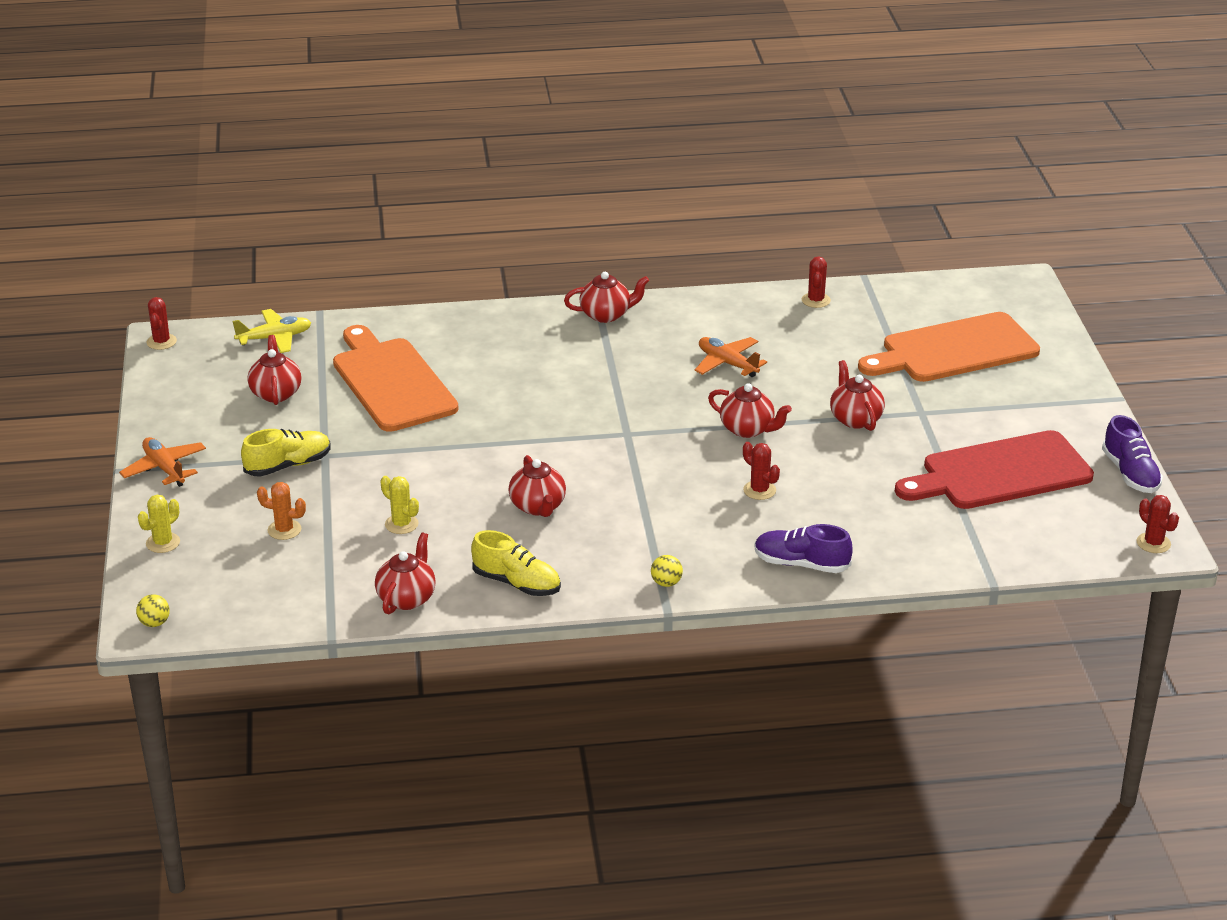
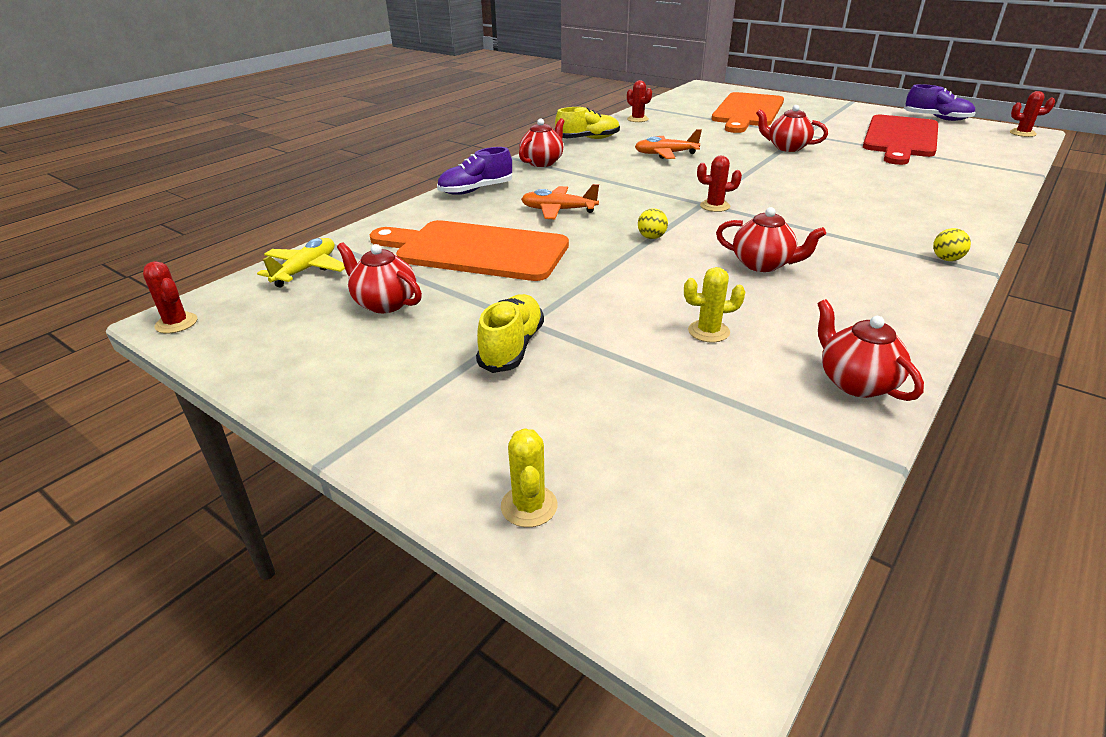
camera: 45 degrees left, 0 degrees up
orange plane [119,437,206,487] -> orange plane moved to [521,184,599,219]
yellow ball [136,594,170,627] -> yellow ball moved to [638,208,668,239]
orange cactus [257,482,306,540] -> none
yellow shoe [471,530,561,596] -> yellow shoe moved to [555,107,620,139]
red teapot [708,383,792,438] -> none
red cactus [743,442,780,500] -> red cactus moved to [697,156,742,212]
purple shoe [754,524,853,573] -> purple shoe moved to [437,147,512,195]

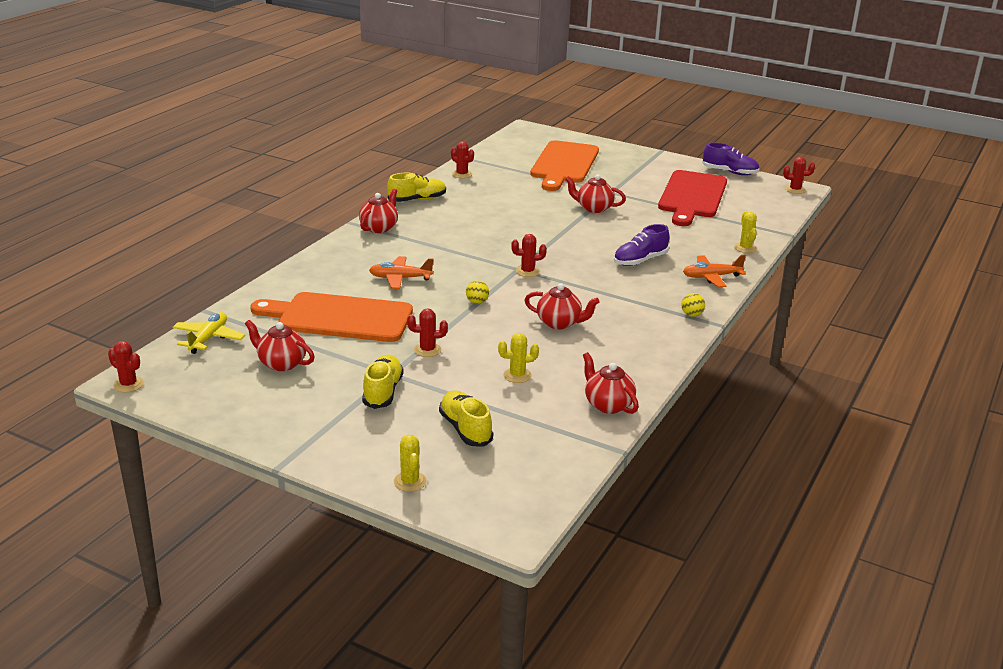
camera: 10 degrees left, 5 degrees down
purple shoe [437,147,512,195] -> purple shoe moved to [614,224,670,266]
orange plane [635,129,702,159] -> orange plane moved to [683,255,746,287]
none -> red cactus [407,308,448,357]
none -> yellow shoe [439,390,493,447]
none -> yellow cactus [734,211,757,253]

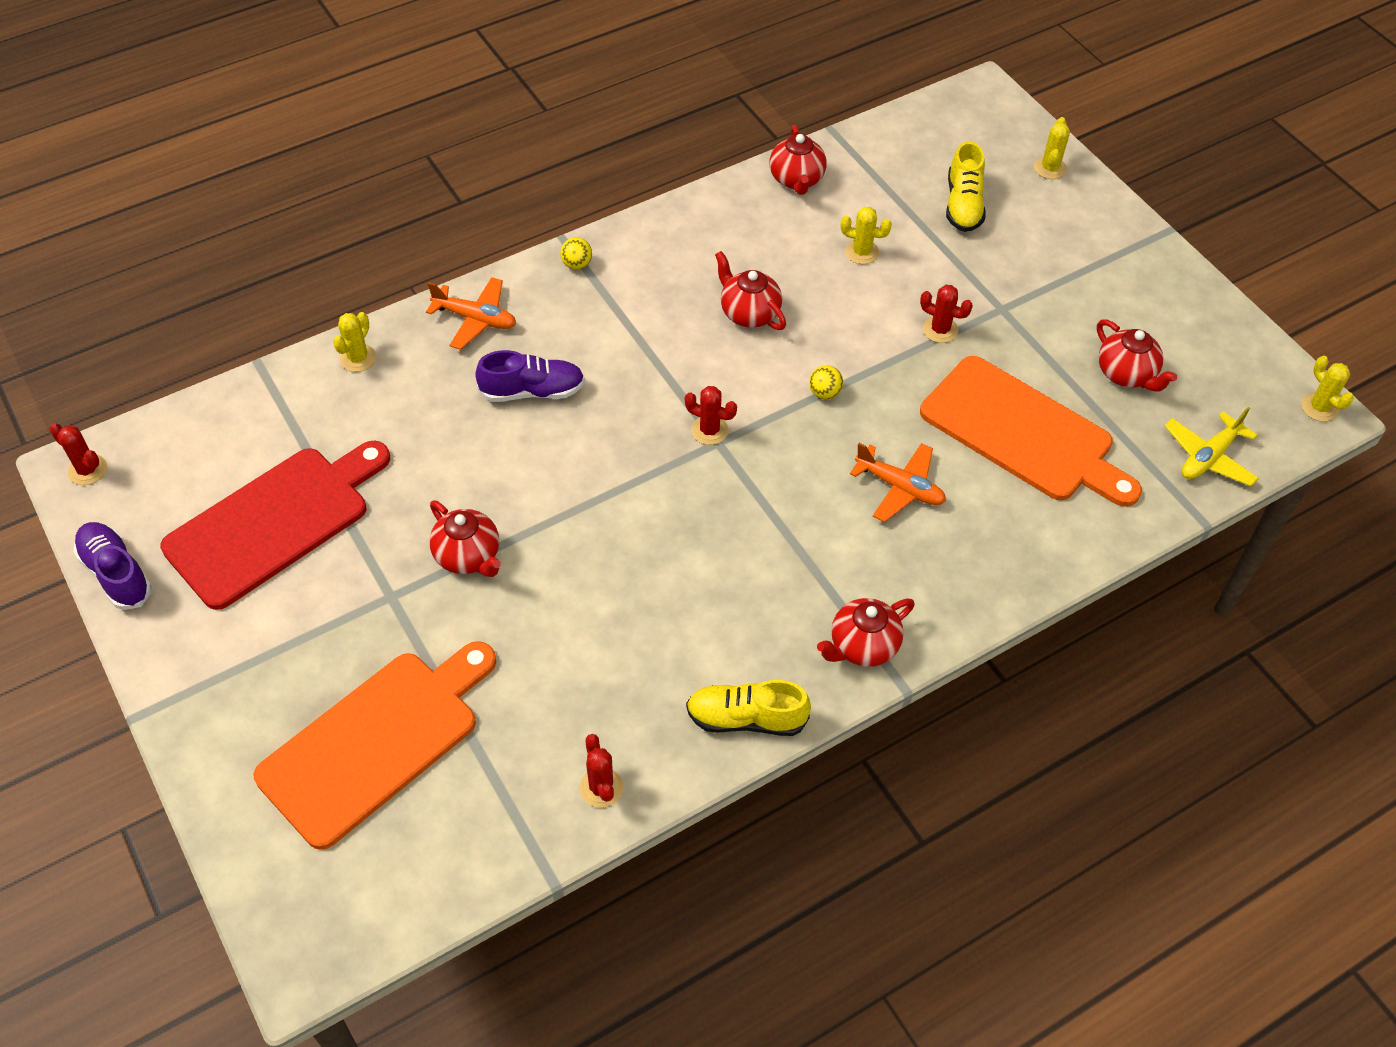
camera: 150 degrees left, 25 degrees up
red cactus [108,341,144,392] -> yellow cactus [1301,356,1354,422]
yellow shoe [362,355,404,409] -> none

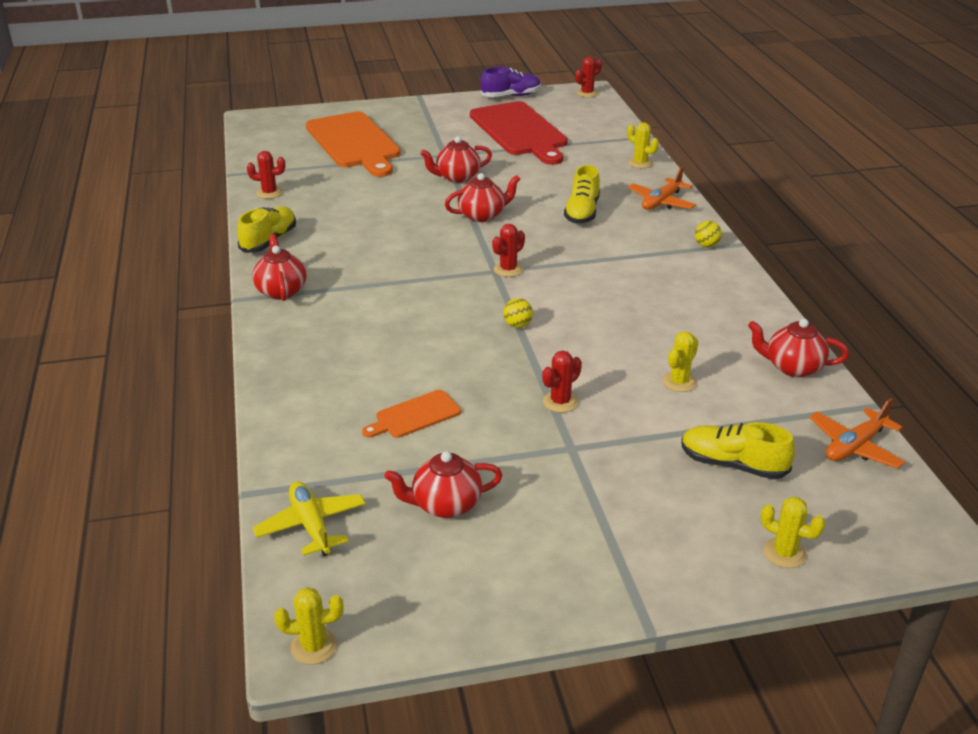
camera: 110 degrees right, 20 degrees down
purple shoe [475,350,585,402] -> yellow shoe [564,165,600,224]
red teapot [715,251,786,330] -> red teapot moved to [445,173,520,222]
orange plane [850,443,946,522] -> orange plane moved to [809,398,905,469]
orange cutting board [920,356,1142,507] -> orange cutting board [362,390,461,438], size x0.46

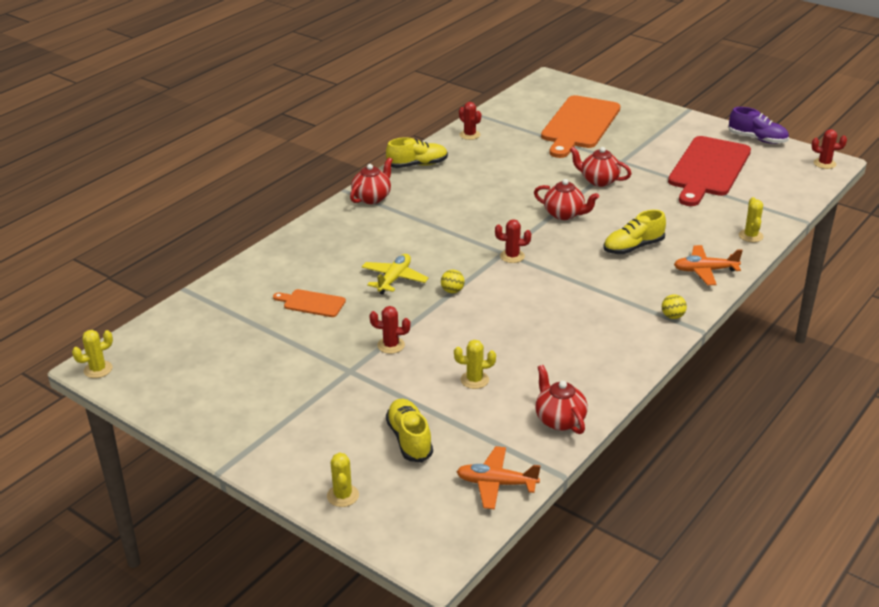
camera: 50 degrees right, 0 degrees up
yellow plane [252,481,366,556] -> yellow plane moved to [362,254,429,294]
yellow cactus [274,587,343,664] -> yellow cactus turned 75 degrees counterclockwise [72,330,113,378]
red teapot [384,451,503,518] -> none

